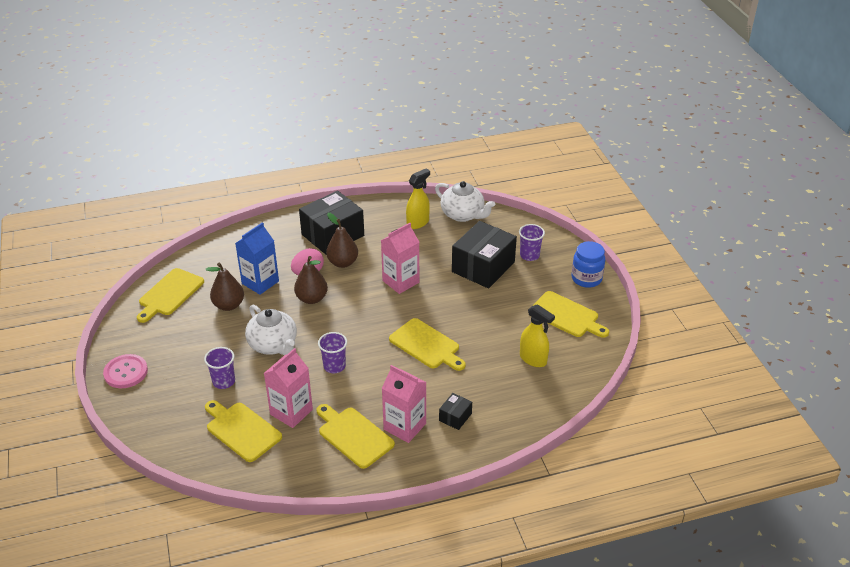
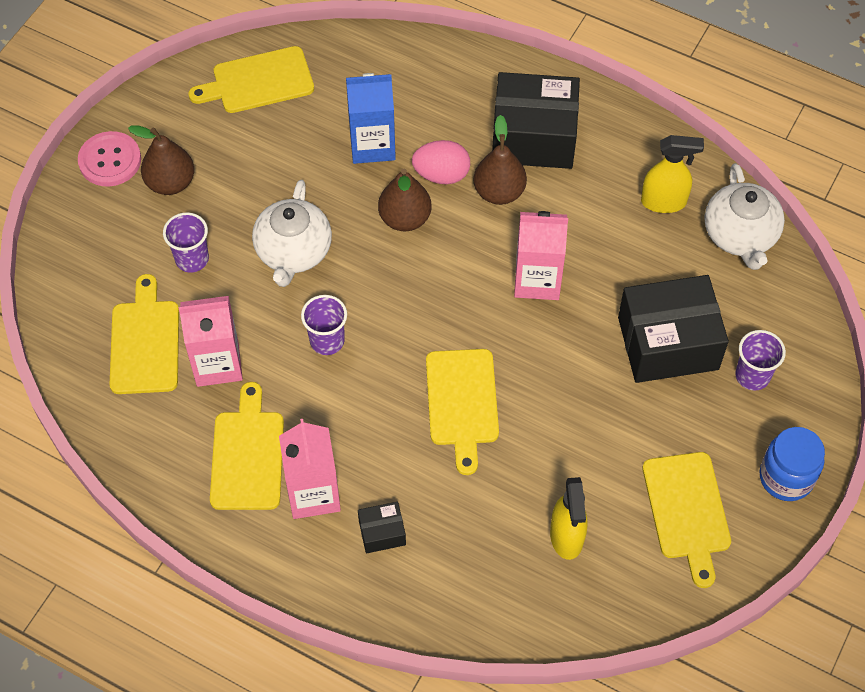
camera: 45 degrees right, 20 degrees up
brown pear [206,263,244,311] -> brown pear moved to [128,125,194,195]

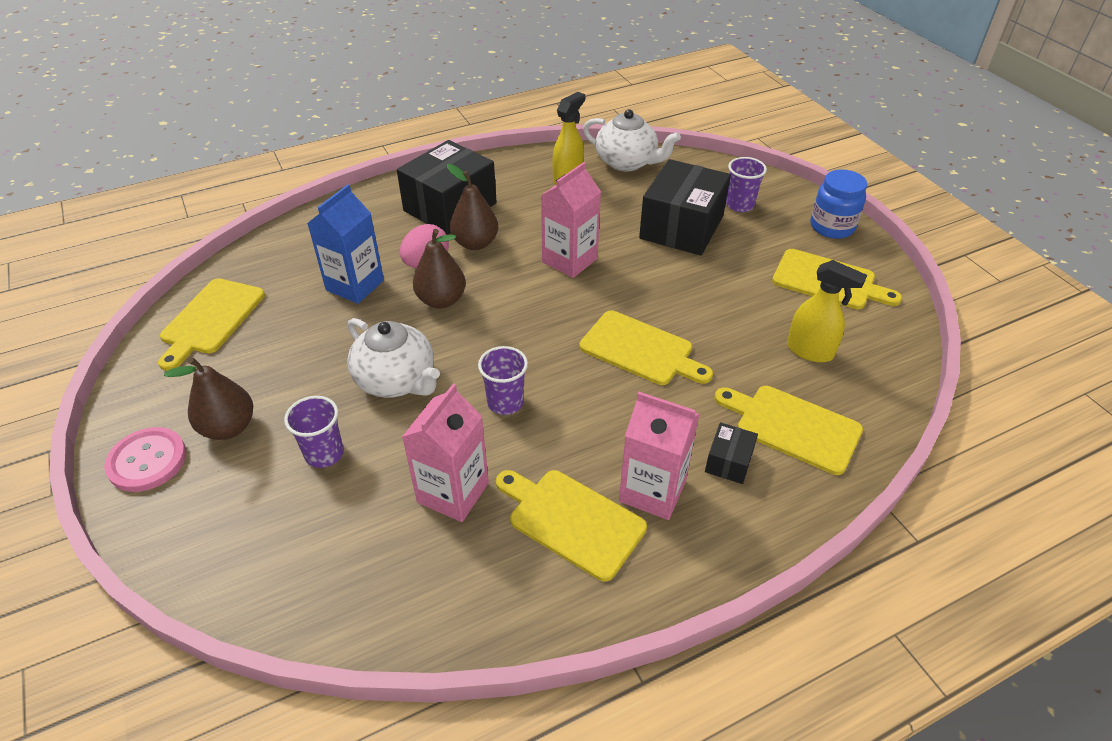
camera: 55 degrees left, 15 degrees down
yellow cutting board [109,274,179,394] -> yellow cutting board moved to [714,386,863,475]

